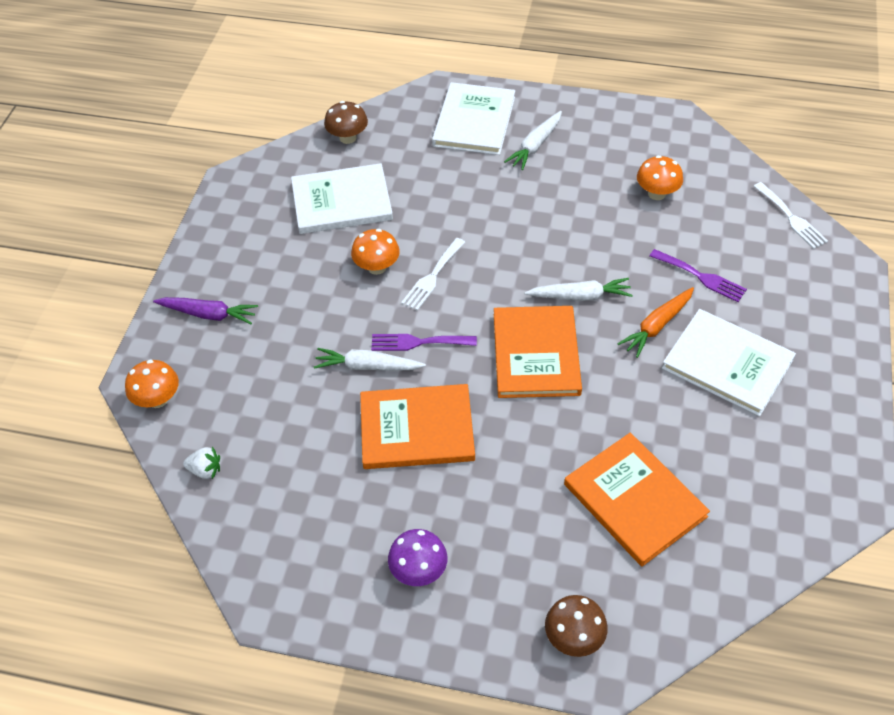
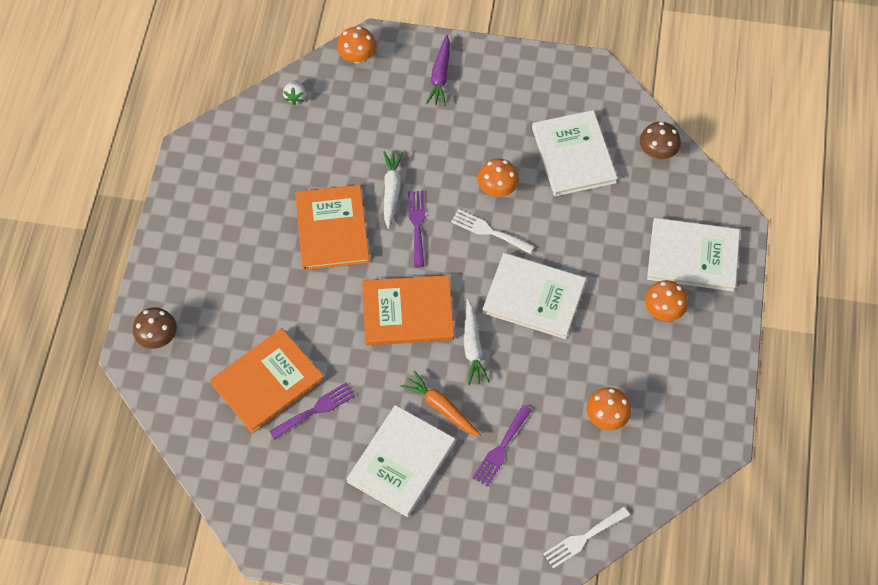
camera: 85 degrees right, 10 degrees up
purple mushroom [388,529,447,586] -> none
white carrot [504,111,562,170] -> orange mushroom [645,280,688,321]
none -> purple fork [269,382,355,439]
none -> white book [482,253,586,339]

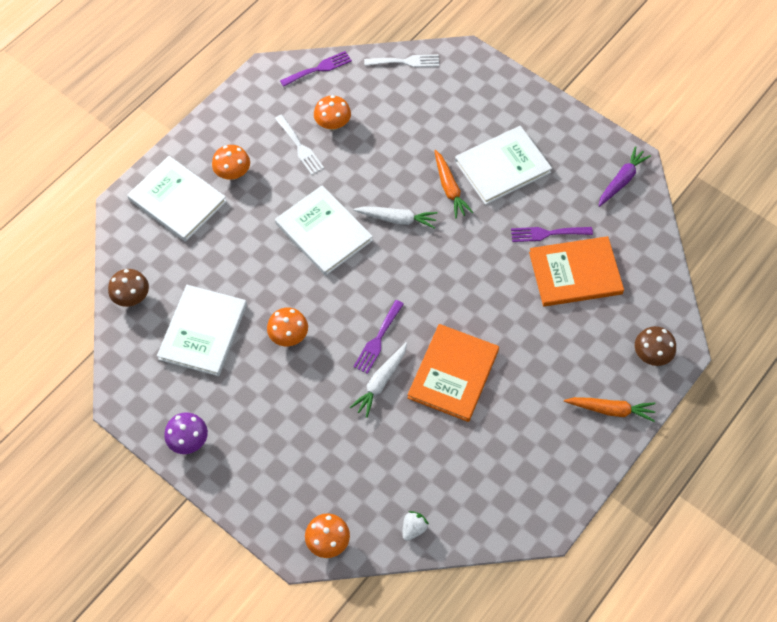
camera: 150 degrees left, 0 degrees up
orange book [362,275,454,346] -> none
purple carrot [426,35,450,106] -> purple carrot moved to [598,146,651,207]
white fork [451,209,535,254] -> white fork moved to [275,115,324,175]
white carrot [464,299,490,385] -> white carrot turned 75 degrees clockwise [354,206,438,229]
purple fork [472,405,532,487] -> purple fork moved to [280,51,352,87]
none -> purple mushroom [164,413,208,454]
none -> orange carrot [564,397,656,422]

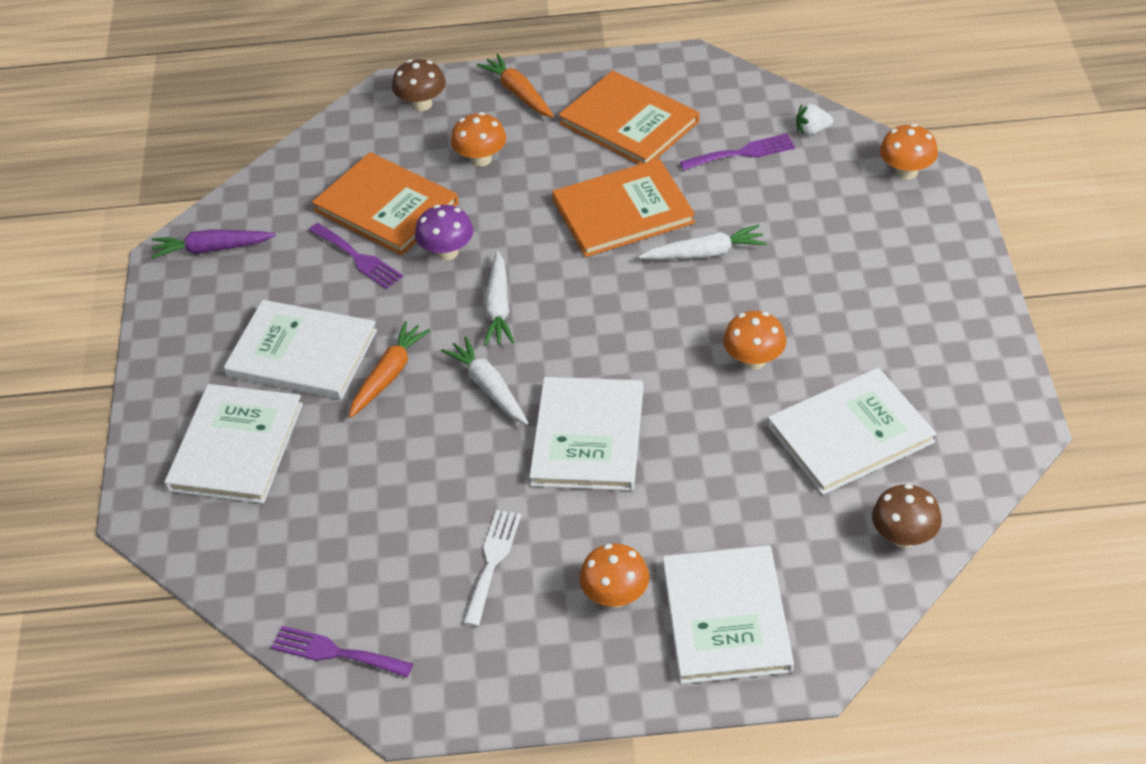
camera: 130 degrees left, 15 degrees down
purple mushroom [164,413,208,454] -> purple mushroom moved to [415,205,473,260]
orange mushroom [314,95,351,130] -> orange mushroom moved to [451,112,506,167]
purple fork [353,300,404,374] -> purple fork moved to [680,133,795,171]
white fork [364,54,439,67] -> none
none -> white book [164,384,303,504]
none -> white carrot [484,251,514,346]
none -> orange book [558,70,699,164]

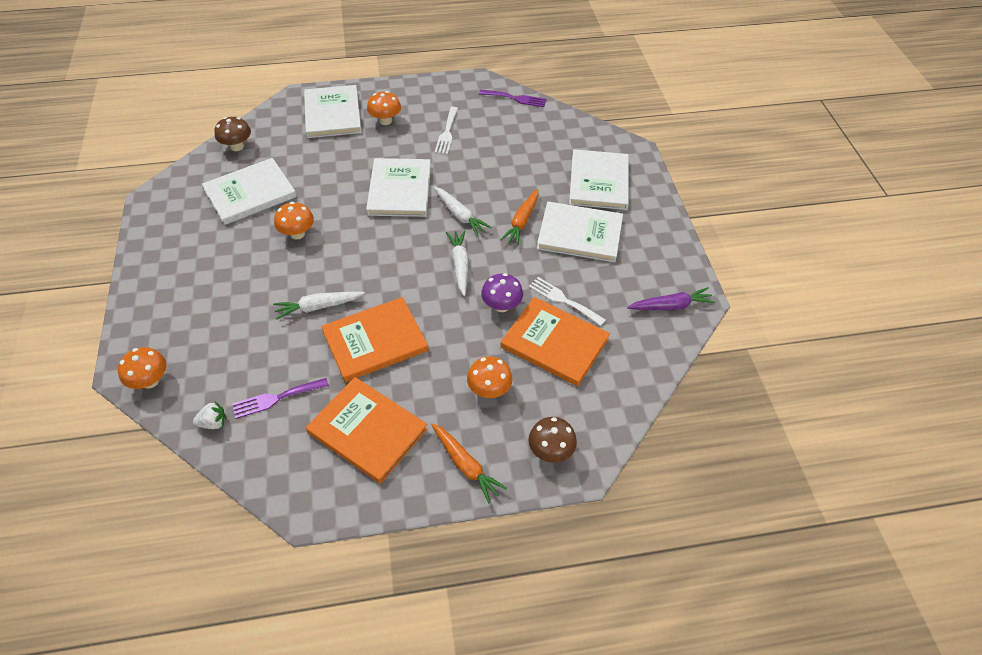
camera: 170 degrees right, 5 degrees up
purple fork [309,223,403,289] -> white fork [529,277,606,326]

